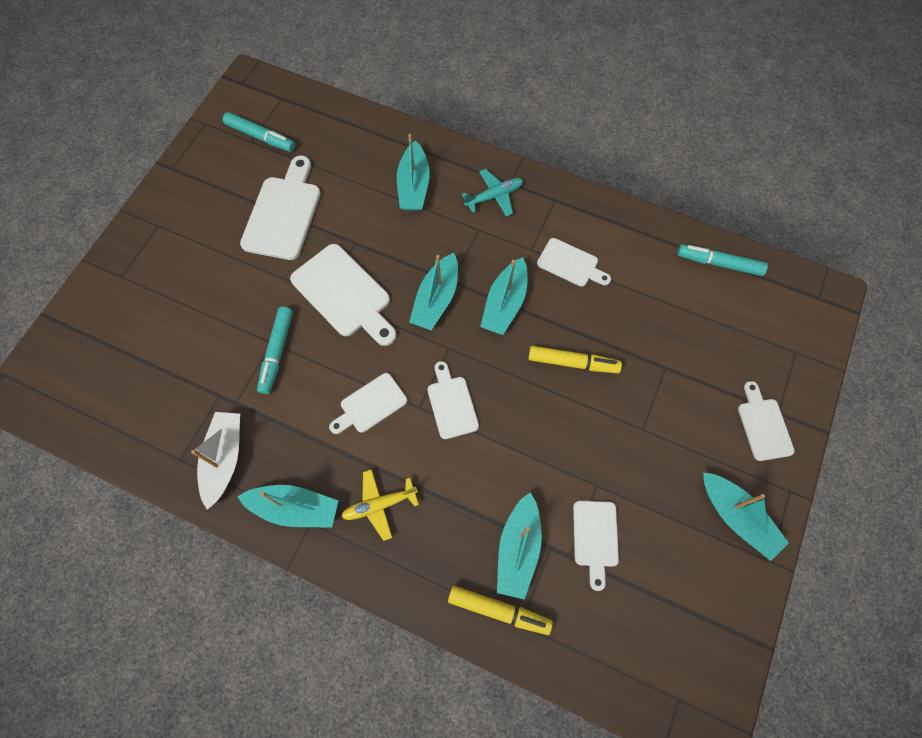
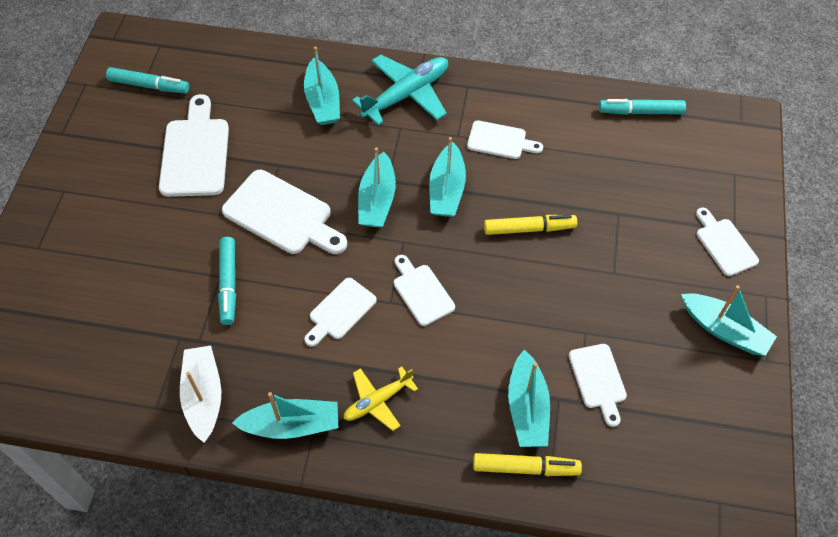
camera: 15 degrees left, 10 degrees down
turquoise plane [462,169,523,217] -> turquoise plane [352,55,448,125], size x1.67

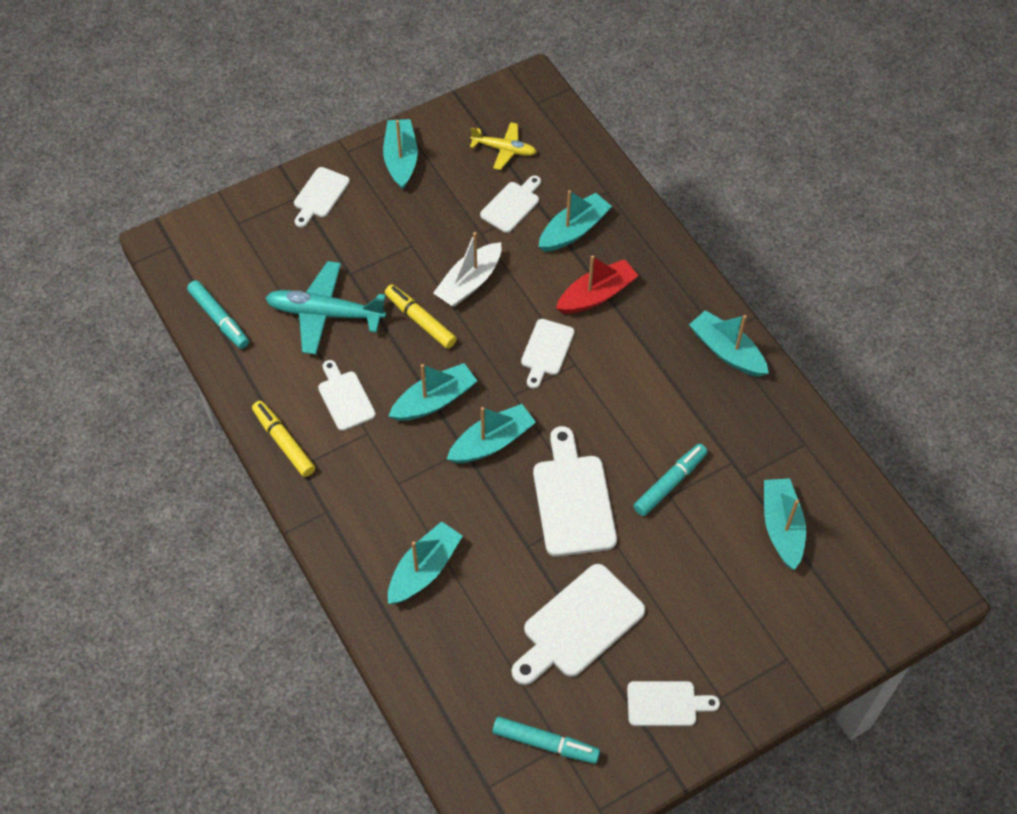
camera: 130 degrees left, 0 degrees up
turquoise marker [106,67,189,94] -> turquoise marker turned 135 degrees clockwise [493,717,600,764]
white boat [180,345,221,443] -> white boat moved to [433,232,502,307]
white cutting board [304,278,377,347] -> white cutting board moved to [627,681,720,726]
yellow plane [343,367,418,431] -> yellow plane moved to [470,122,536,170]
turquoise plane [352,55,448,125] -> turquoise plane moved to [265,261,386,355]
yellow marker [473,453,582,476] -> yellow marker moved to [252,401,315,477]
none -> red boat [556,255,639,314]
none -> turquoise boat [764,478,806,570]

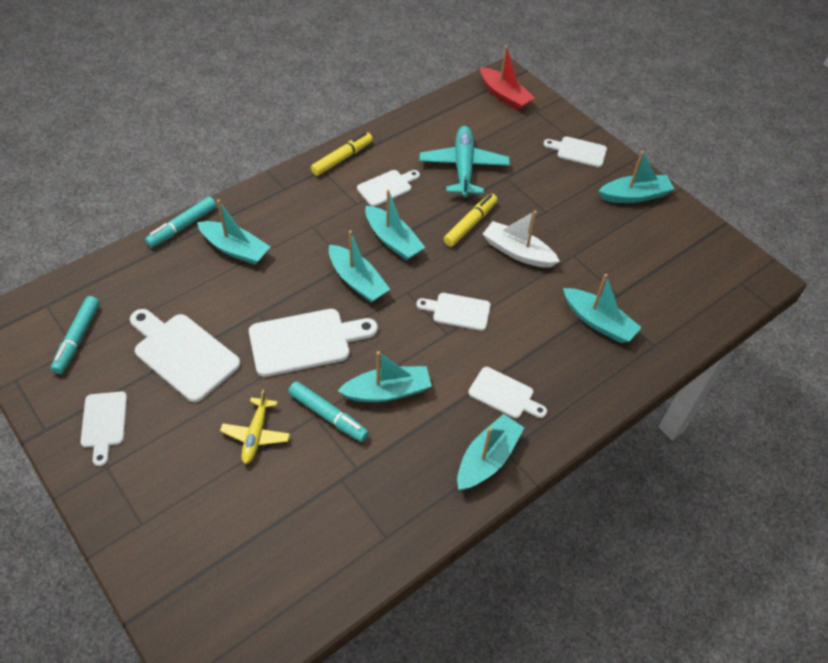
camera: 80 degrees right, 5 degrees down
turquoise marker [187,280,249,349] -> turquoise marker moved to [145,197,216,248]
yellow plane [470,122,536,170] -> yellow plane moved to [220,390,290,464]
white cutting board [480,176,541,233] -> white cutting board moved to [468,367,547,418]
red boat [556,255,639,314] -> red boat moved to [480,45,535,110]
turquoise boat [764,478,806,570] -> turquoise boat moved to [338,351,432,402]

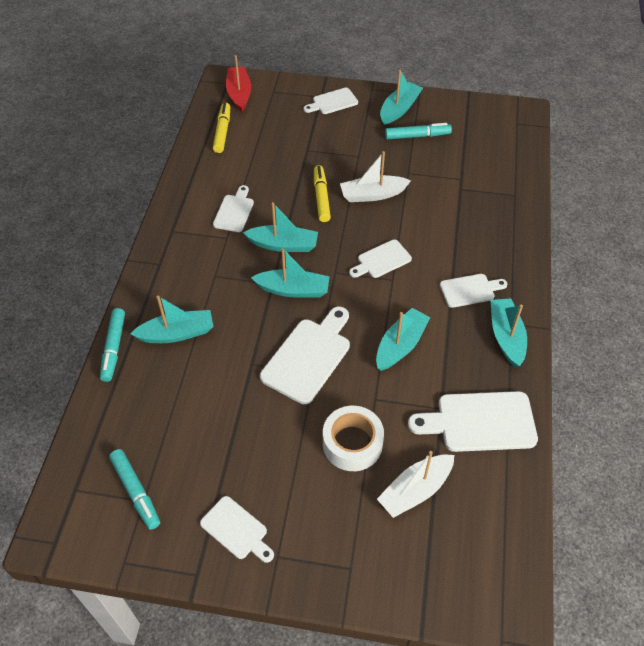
camera: 40 degrees left, 0 degrees up
white cutting board [130,309,241,402] -> white cutting board moved to [408,391,538,452]
yellow plane [220,390,290,464] -> white tape [323,406,384,471]
turquoise marker [288,381,369,442] -> turquoise marker moved to [385,123,452,139]
yellow marker [311,132,373,176] -> yellow marker moved to [213,103,230,153]
turquoise plane [419,126,510,197] -> none
red boat [480,45,535,110] -> red boat turned 105 degrees counterclockwise [226,55,251,112]
turquoise boat [563,274,642,343] -> none
none -> white boat [377,451,454,518]

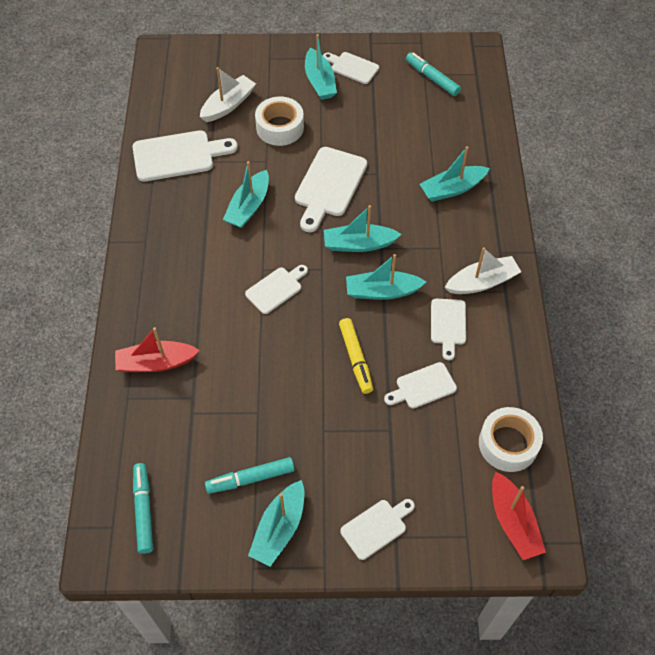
camera: 170 degrees right, 5 degrees up
turquoise marker [100,308,125,382] -> turquoise marker moved to [133,463,153,554]
yellow marker [213,103,230,153] -> white tape [479,407,543,472]
white boat [340,151,411,202] -> white boat moved to [445,247,521,294]
white cutting board [440,274,507,308] -> white cutting board moved to [384,362,457,408]
turquoise boat [491,298,527,367] -> turquoise boat moved to [305,34,337,100]
none -> red boat [115,327,200,372]

